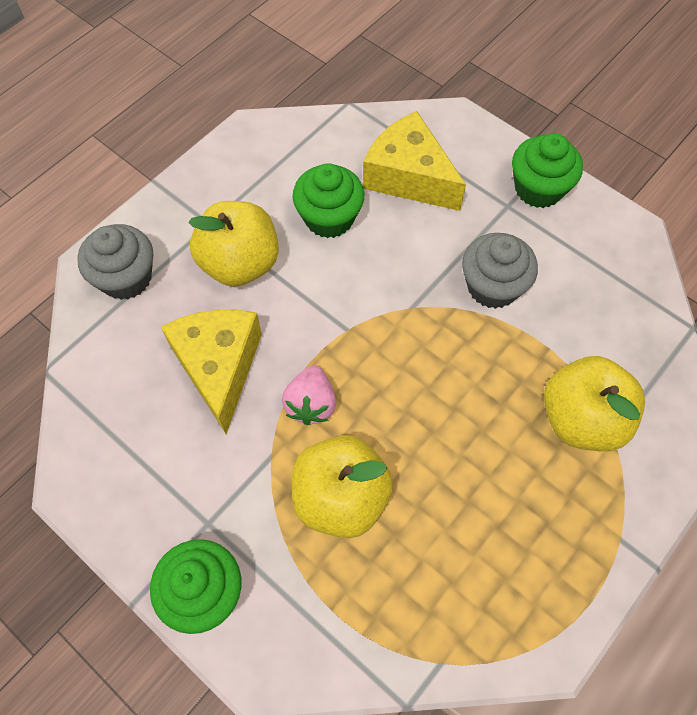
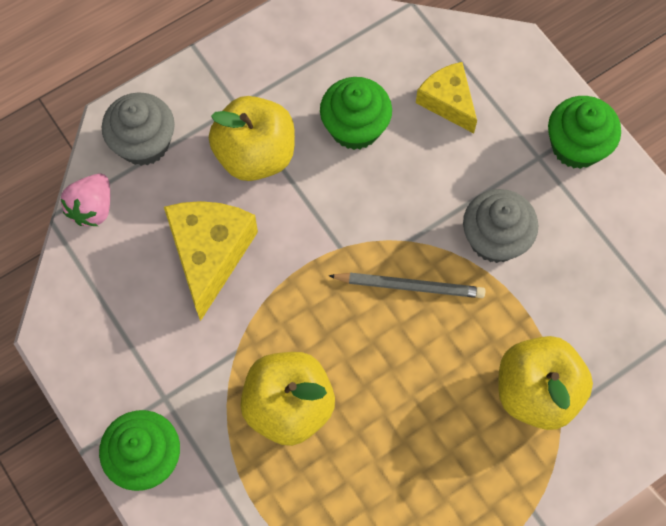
camera: 15 degrees right, 5 degrees up
pink strawberry [282,365,336,425] -> pink strawberry moved to [61,174,110,226]
yellow cheese [363,111,466,211] -> yellow cheese [416,62,477,133], size x0.64
none -> grey pencil [328,273,485,298]

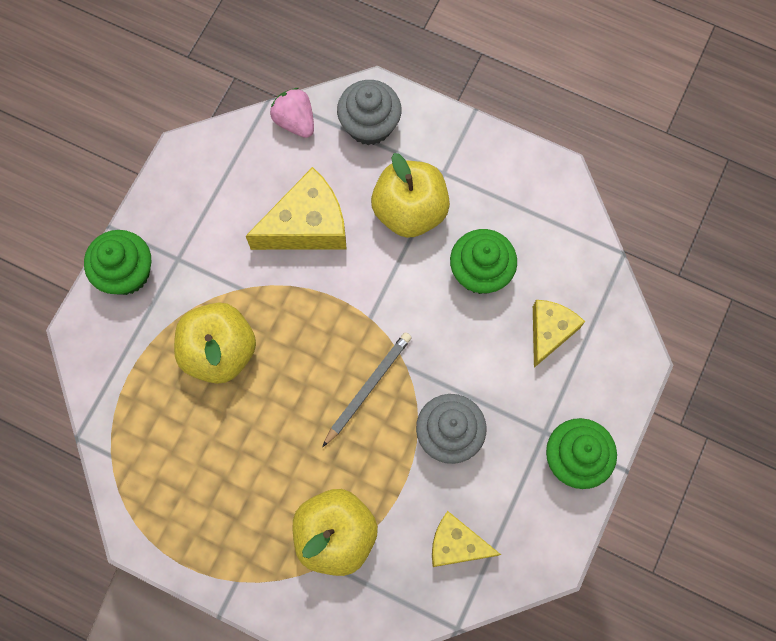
camera: 60 degrees right, 5 degrees up
pink strawberry [61,174,110,226] -> pink strawberry turned 60 degrees clockwise [270,88,314,138]
grey pencil [328,273,485,298] -> grey pencil turned 120 degrees counterclockwise [322,332,412,447]
none -> yellow cheese [432,511,501,567]

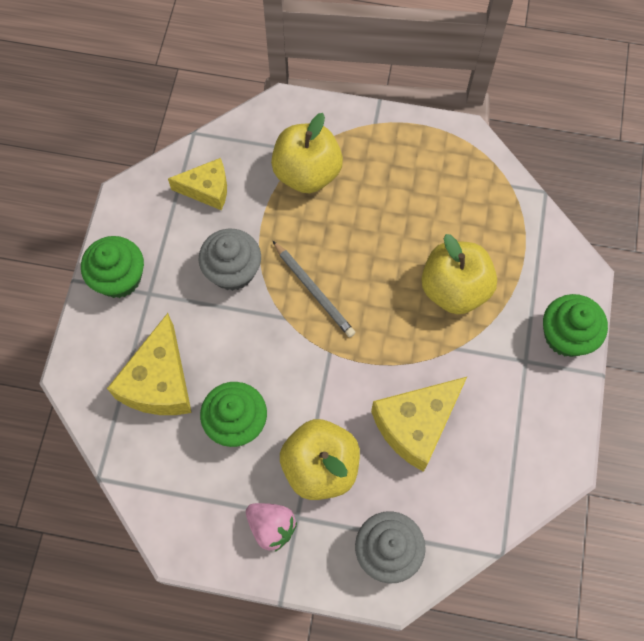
camera: 165 degrees right, 5 degrees down
pink strawberry [270,88,314,138] -> pink strawberry moved to [246,503,297,552]
grey pencil [322,332,412,447] -> grey pencil turned 60 degrees counterclockwise [273,241,356,338]
yellow cheese [533,300,585,368] -> yellow cheese [107,313,192,415], size x1.55

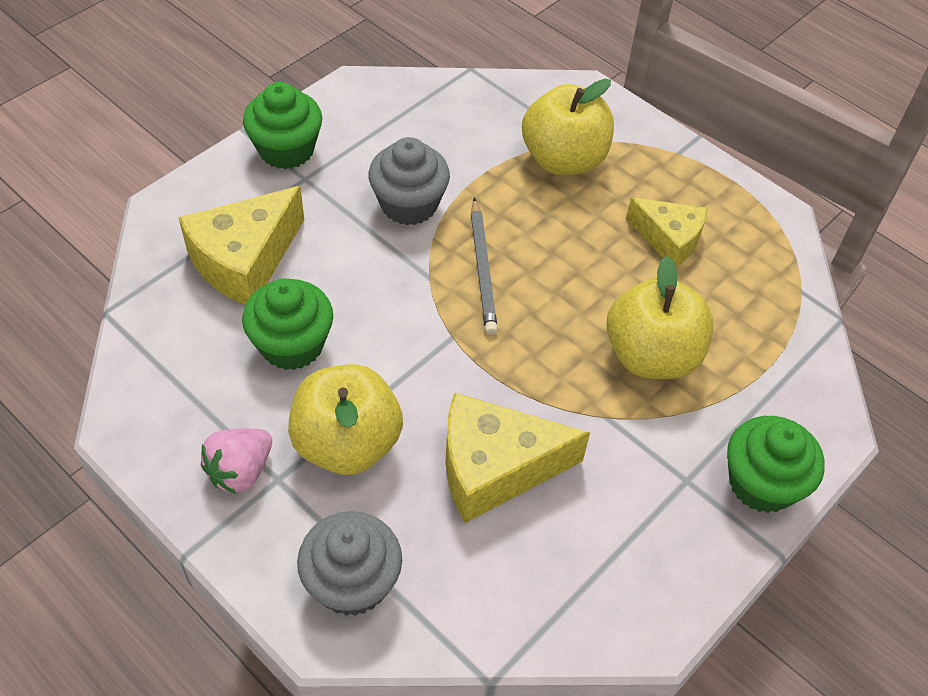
camera: 30 degrees right, 15 degrees down
yellow cheese [168,158,227,210] -> yellow cheese moved to [626,197,708,267]
pink strawberry [246,503,297,552] -> pink strawberry turned 60 degrees clockwise [201,428,272,494]

